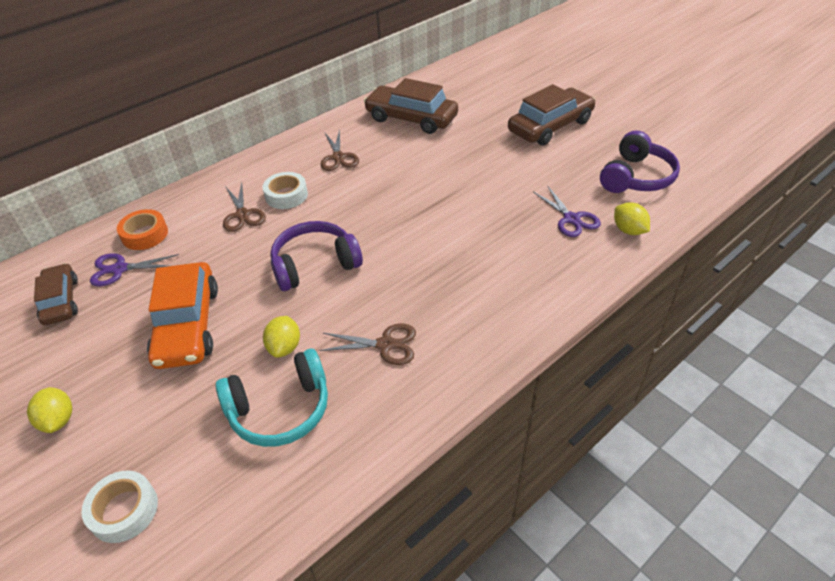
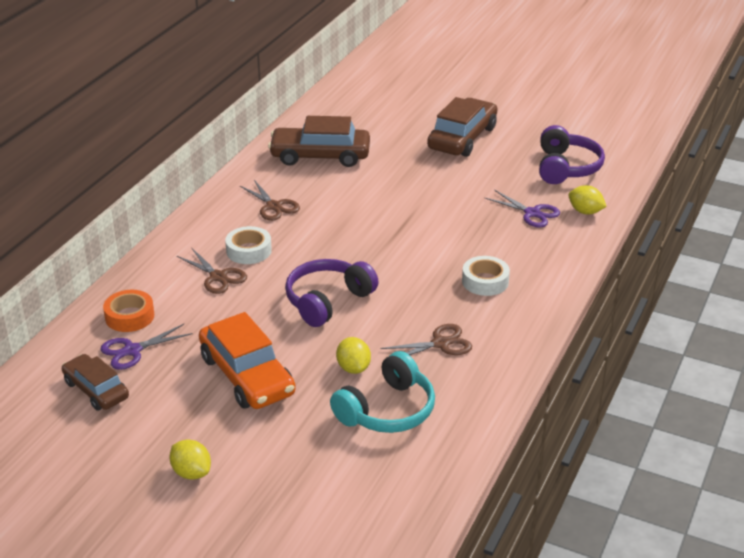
camera: 25 degrees left, 10 degrees down
white tape [81,470,158,543] -> white tape moved to [462,256,510,296]

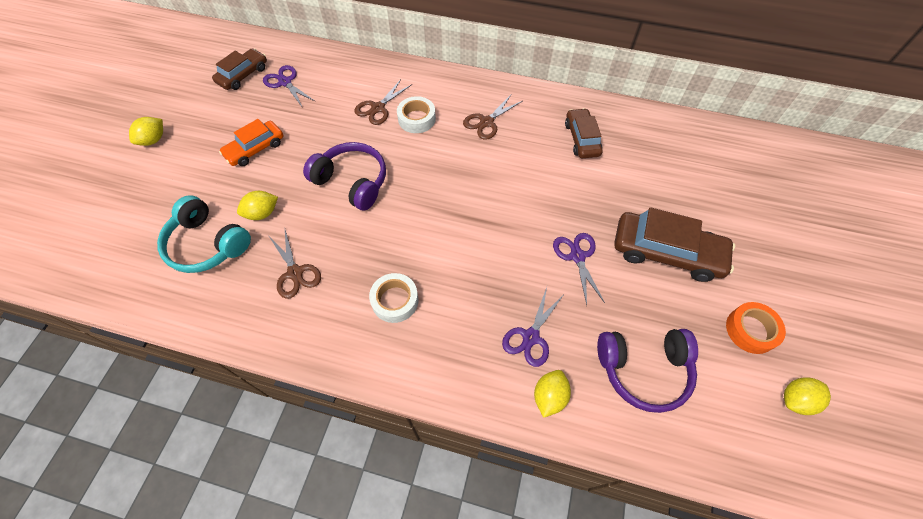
camera: 80 degrees right, 25 degrees up
orange tape [103,290,154,332] -> orange tape moved to [726,302,786,354]
orange car [199,312,296,409] -> orange car [219,119,283,166], size x0.62
brown car [268,116,370,167] -> brown car [565,108,602,159], size x0.62
none -> purple scissors [553,233,605,305]
none -> yellow lemon [784,378,831,415]

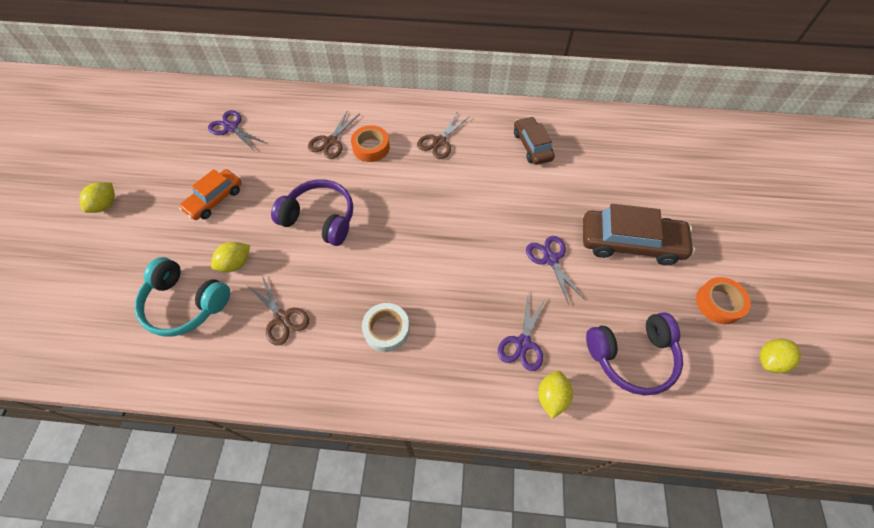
camera: 10 degrees left, 0 degrees up
brown car [212,49,267,90] -> none
white tape [397,96,436,133] -> orange tape [351,125,390,162]

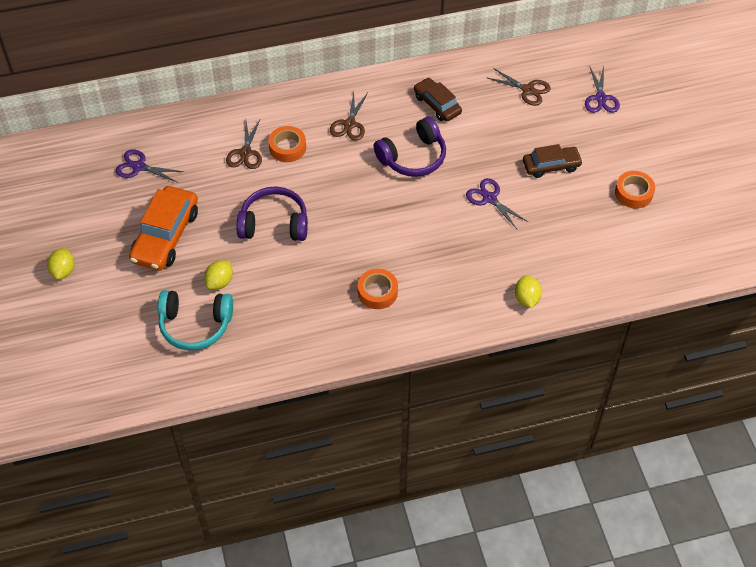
camera: 20 degrees left, 5 degrees down
orange car [179,169,242,220] -> orange car [129,186,198,270], size x1.60
brown scissors [248,276,309,346] -> brown scissors moved to [486,68,551,106]
white tape [362,303,410,352] -> orange tape [358,269,398,309]
purple scissors [498,293,545,371] -> purple scissors moved to [585,66,620,113]
brown car [583,204,695,265] -> brown car [523,144,583,178], size x0.62
purple headphones [586,312,683,396] -> purple headphones moved to [373,117,446,177]
yellow lemon [759,339,801,373] -> none

